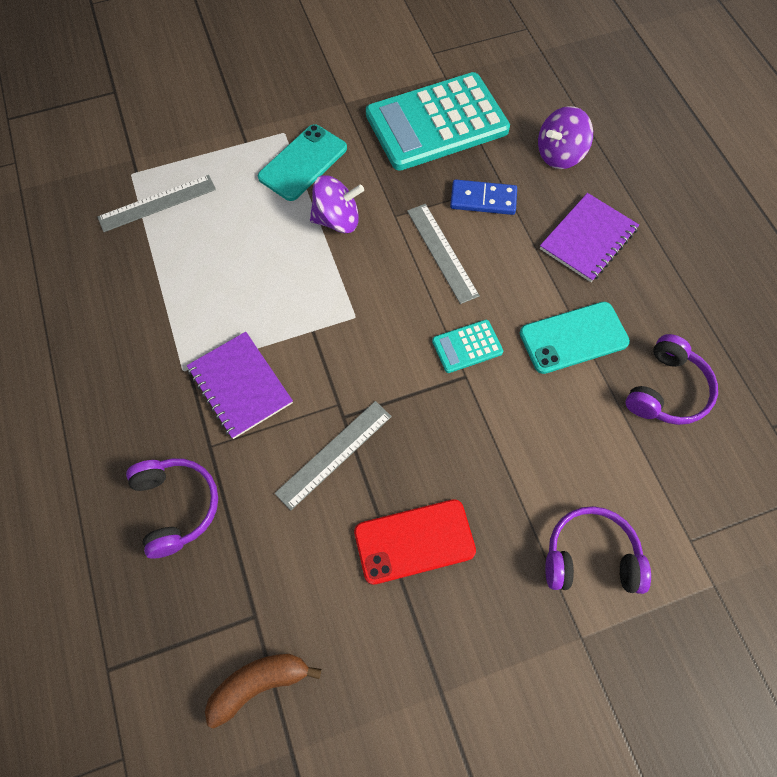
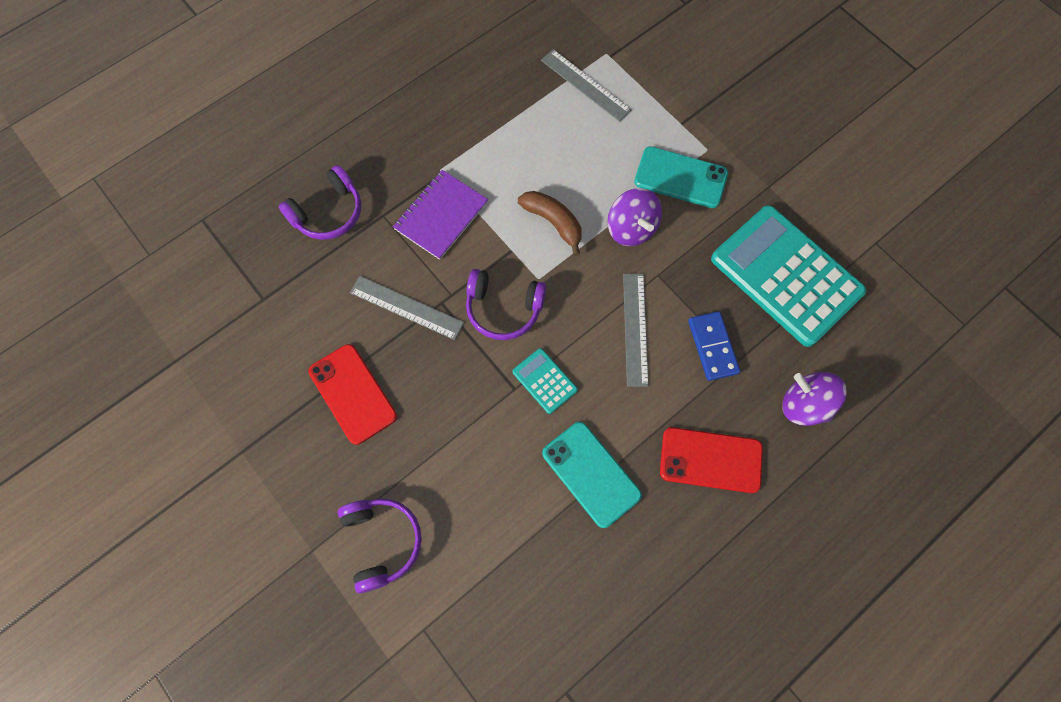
camera: 70 degrees right, 5 degrees up
brown banana [205,654,321,728] -> brown banana moved to [518,191,582,256]
grey ruler [407,204,480,304] -> grey ruler turned 45 degrees counterclockwise [623,274,649,387]
purple notebook [540,193,639,282] -> red phone [660,427,763,493]
purple headphones [626,334,718,425] -> purple headphones moved to [466,269,547,340]

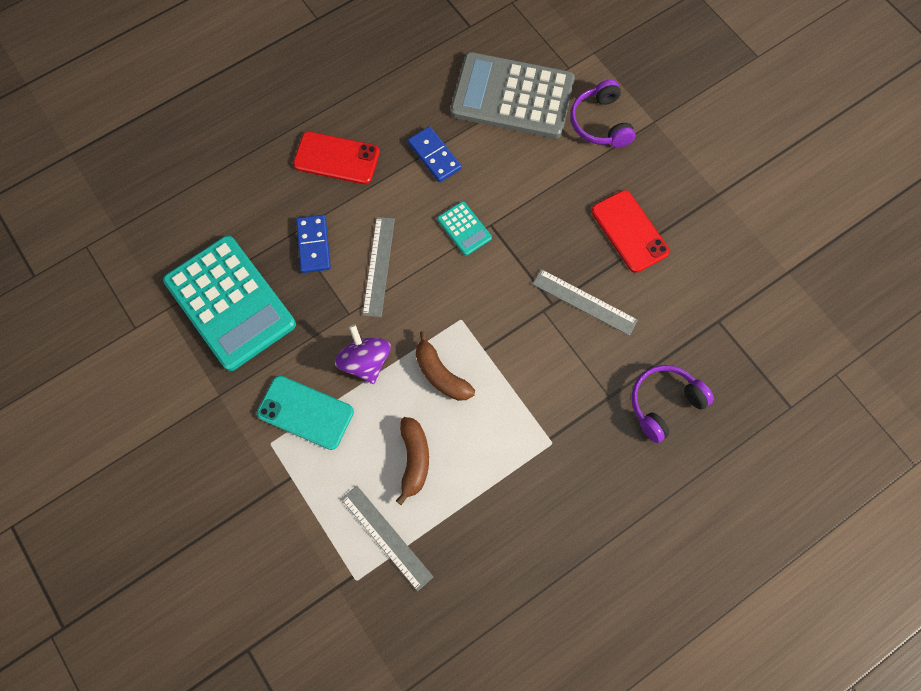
camera: 175 degrees left, 0 degrees up
purple notebook [393,170,488,260] -> none
purple headphones [466,269,547,340] -> none
turquoise phone [542,422,642,528] -> blue domino [408,126,462,182]
purple spinning top [783,372,847,426] -> none
none -> brown banana [396,417,429,505]
none -> grey calculator [450,52,575,139]

